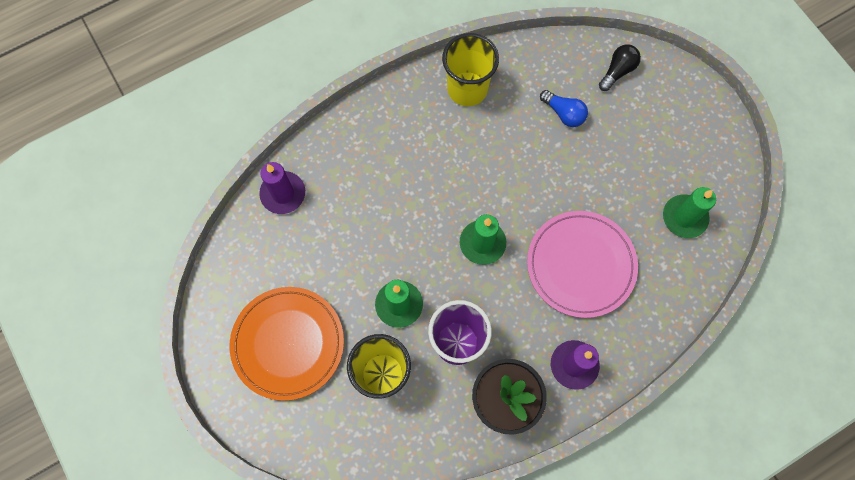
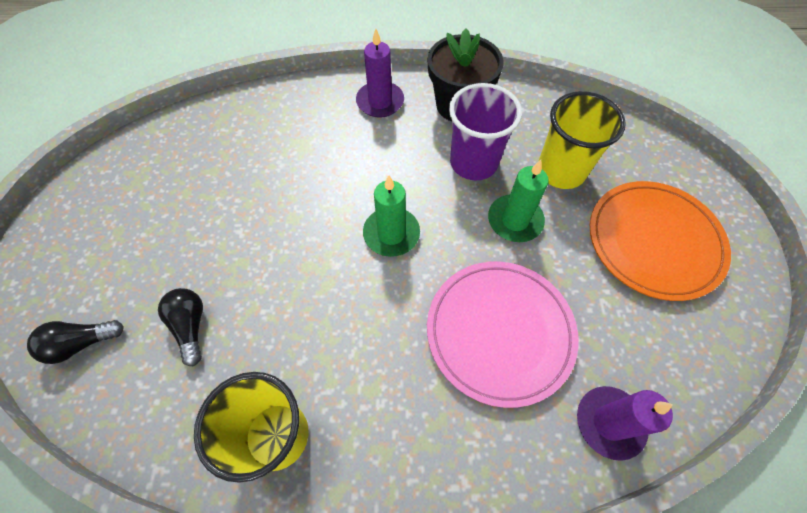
camera: 150 degrees left, 10 degrees down
pink plate [527,211,638,318] -> pink plate moved to [427,262,579,408]
blue light bulb [540,90,588,127] -> black light bulb [158,288,203,366]
green candle [663,187,716,238] -> none

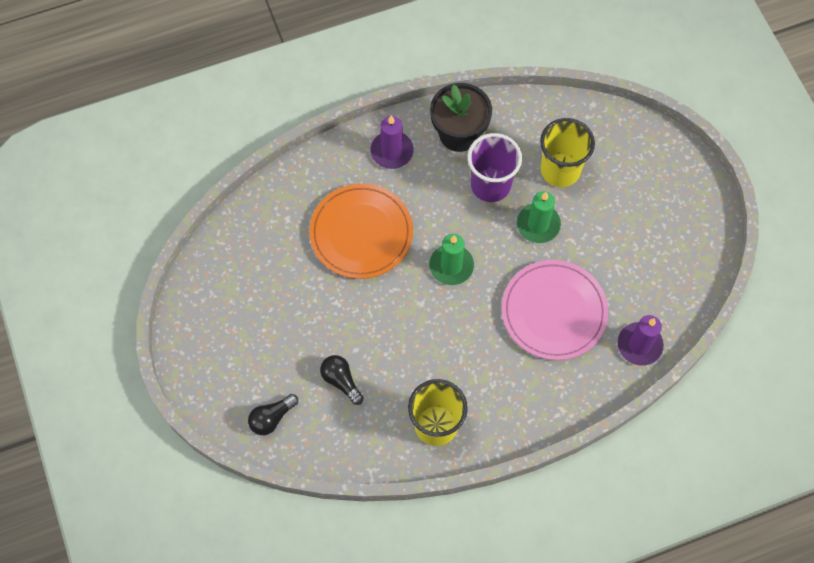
camera: 20 degrees left, 5 degrees up
orange plate [590,181,731,301] -> orange plate moved to [309,184,413,279]

